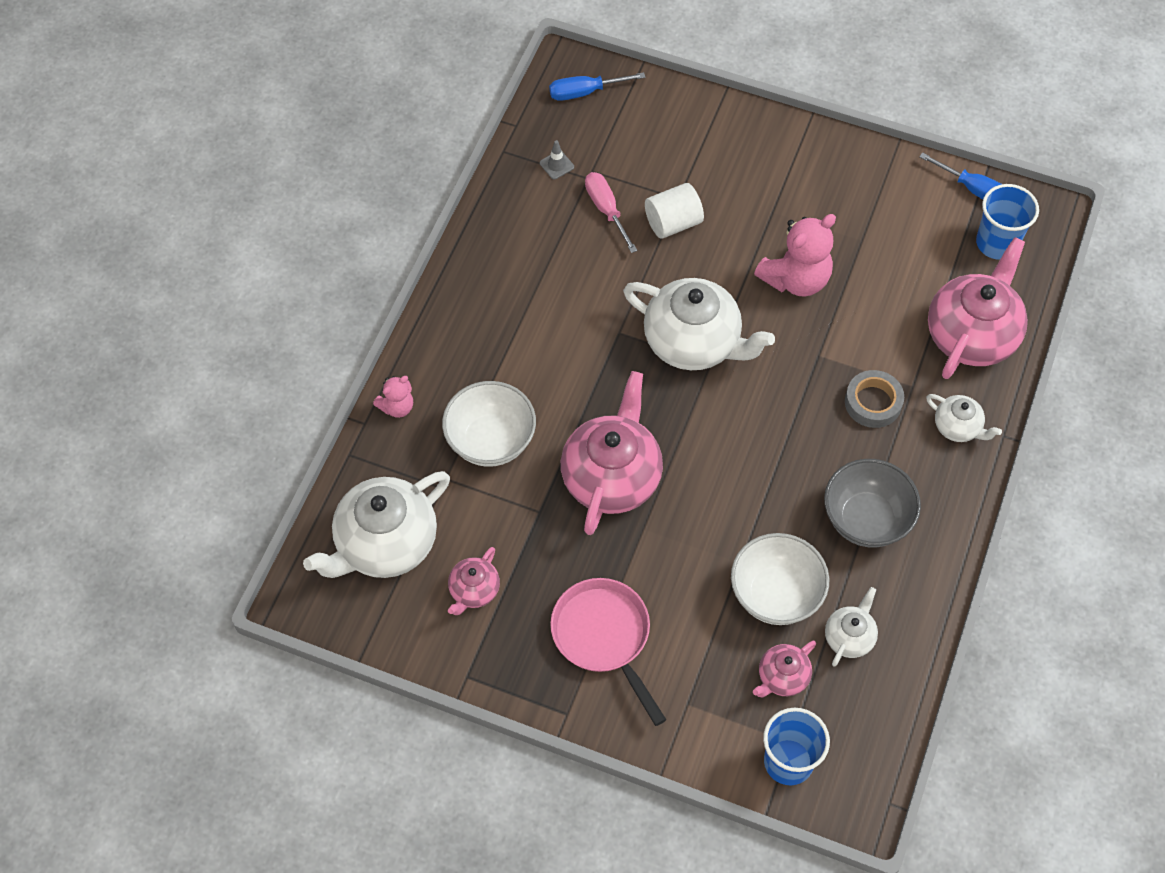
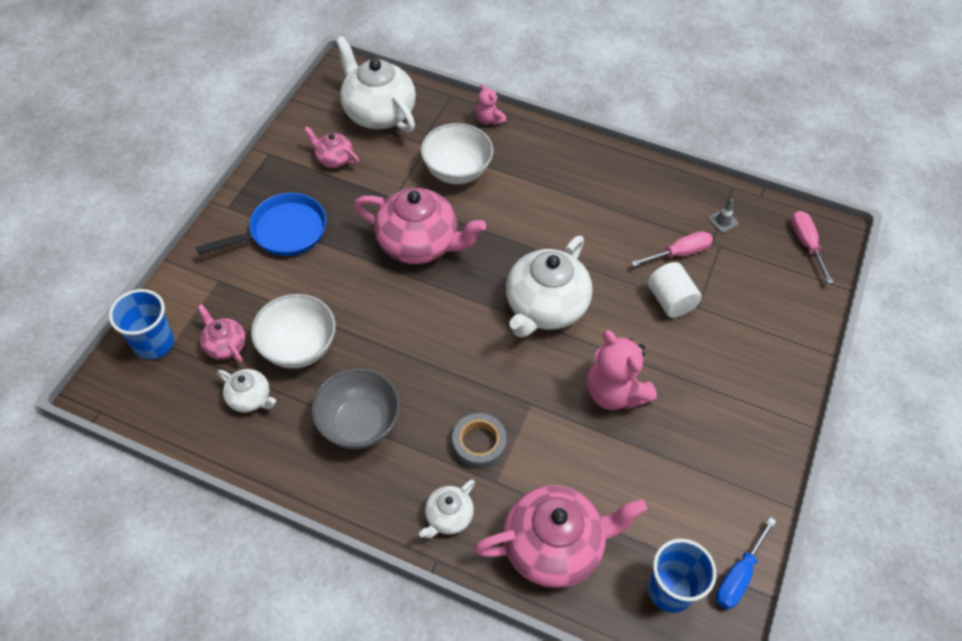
camera: 90 degrees right, 5 degrees down
blue screwdriver [549,72,645,101] -> pink screwdriver [791,211,834,284]
pink pan [550,578,666,726] -> blue pan [196,193,326,256]
pink teapot [928,237,1028,379] -> pink teapot turned 45 degrees counterclockwise [474,485,647,588]

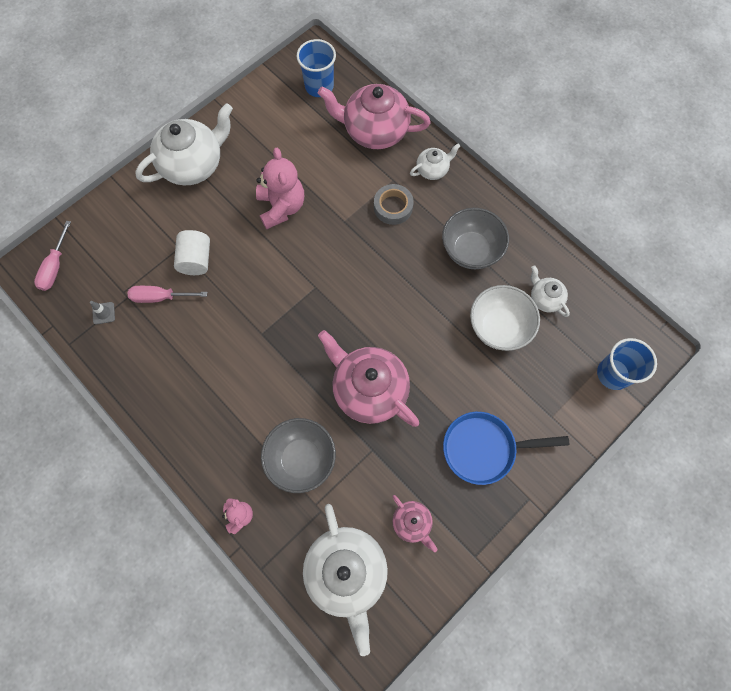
camera: 155 degrees left, 15 degrees up
pink teapot [198,304,245,363] -> none
white bowl [421,123,493,184] -> grey bowl [261,418,336,493]
white teapot [506,235,593,338] -> white teapot moved to [135,103,233,185]
blue screwdriver [716,517,776,610] -> none

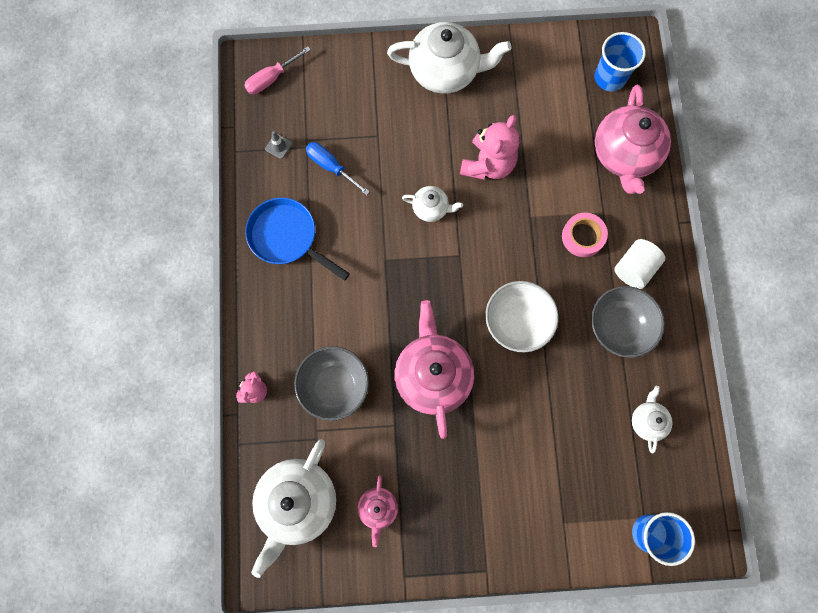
camera: 40 degrees right, 5 degrees up
pink screwdriver [128,286,207,303] -> blue screwdriver [306,142,370,196]
white cylinder [174,230,210,275] -> white cylinder moved to [614,239,665,289]
pink teapot [318,84,431,149] -> pink teapot turned 135 degrees counterclockwise [595,85,671,194]
grey tape [374,184,414,225] -> pink tape [562,213,608,257]
white teapot [410,143,460,180] -> white teapot moved to [402,186,463,222]
blue pan [443,412,569,485] -> blue pan moved to [245,198,350,281]
white bowl [470,285,540,351] -> white bowl moved to [485,281,558,352]

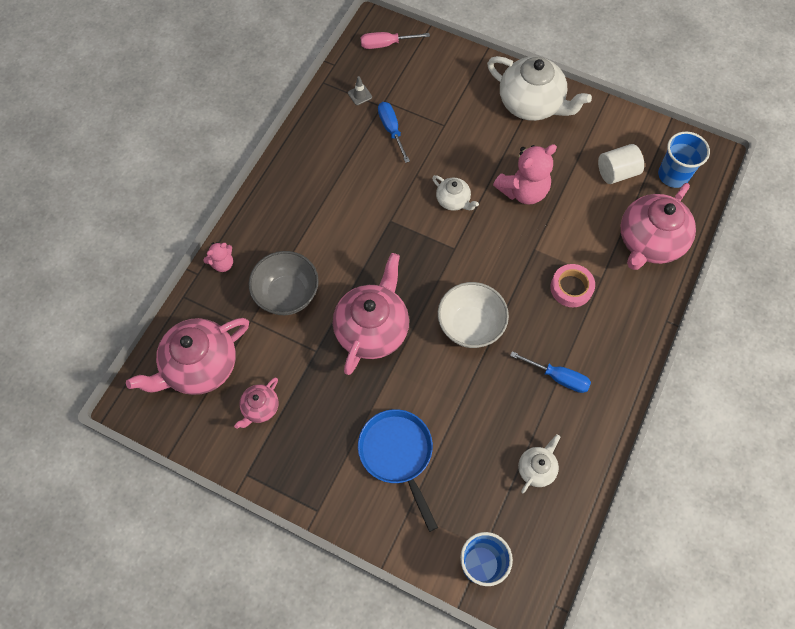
camera: 30 degrees right, 10 degrees down
blue pan [245,198,350,281] -> blue pan moved to [358,409,438,532]
white teapot [251,439,336,578] -> pink teapot [126,318,249,395]
grey bowl [591,286,665,358] -> blue screwdriver [510,351,591,393]
white cylinder [614,239,665,289] -> white cylinder moved to [598,144,644,184]

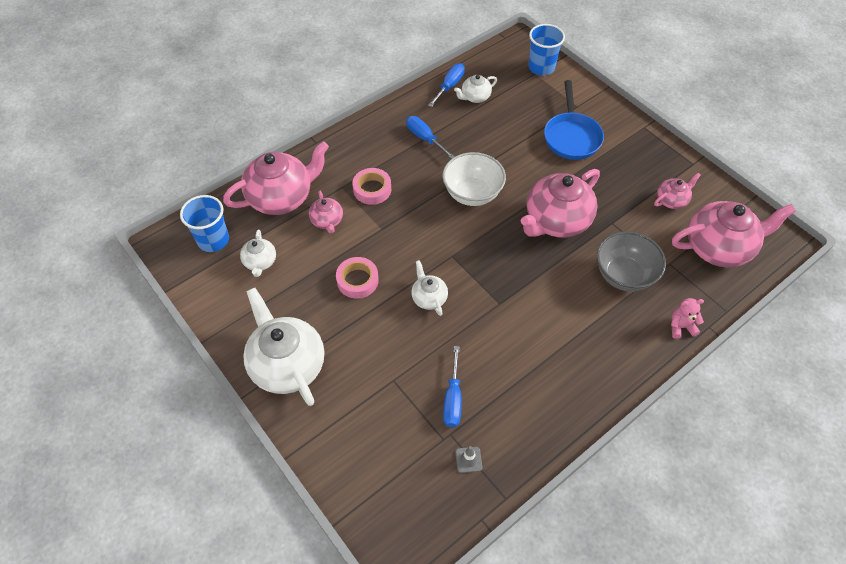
camera: 155 degrees left, 10 degrees down
pink screwdriver [361,32,430,49] -> none
pink teddy bear [493,144,557,205] -> pink tape [336,257,379,298]
white cylinder [598,144,644,184] -> white teapot [240,230,276,277]
none -> pink teapot [309,191,343,234]
none -> blue screwdriver [428,63,465,107]

